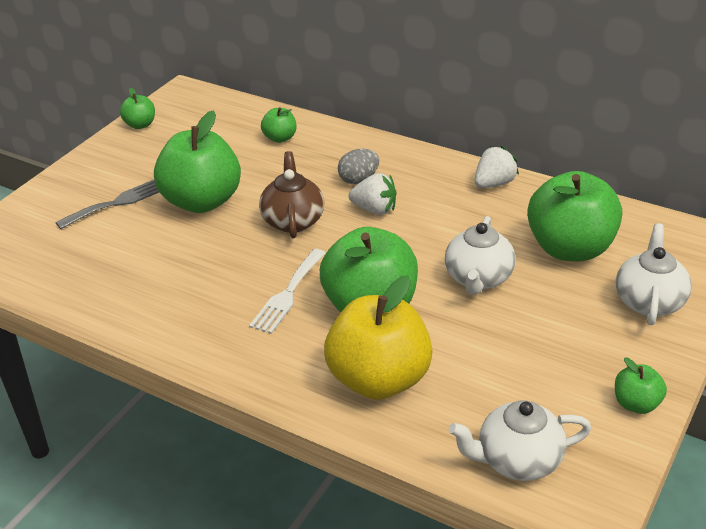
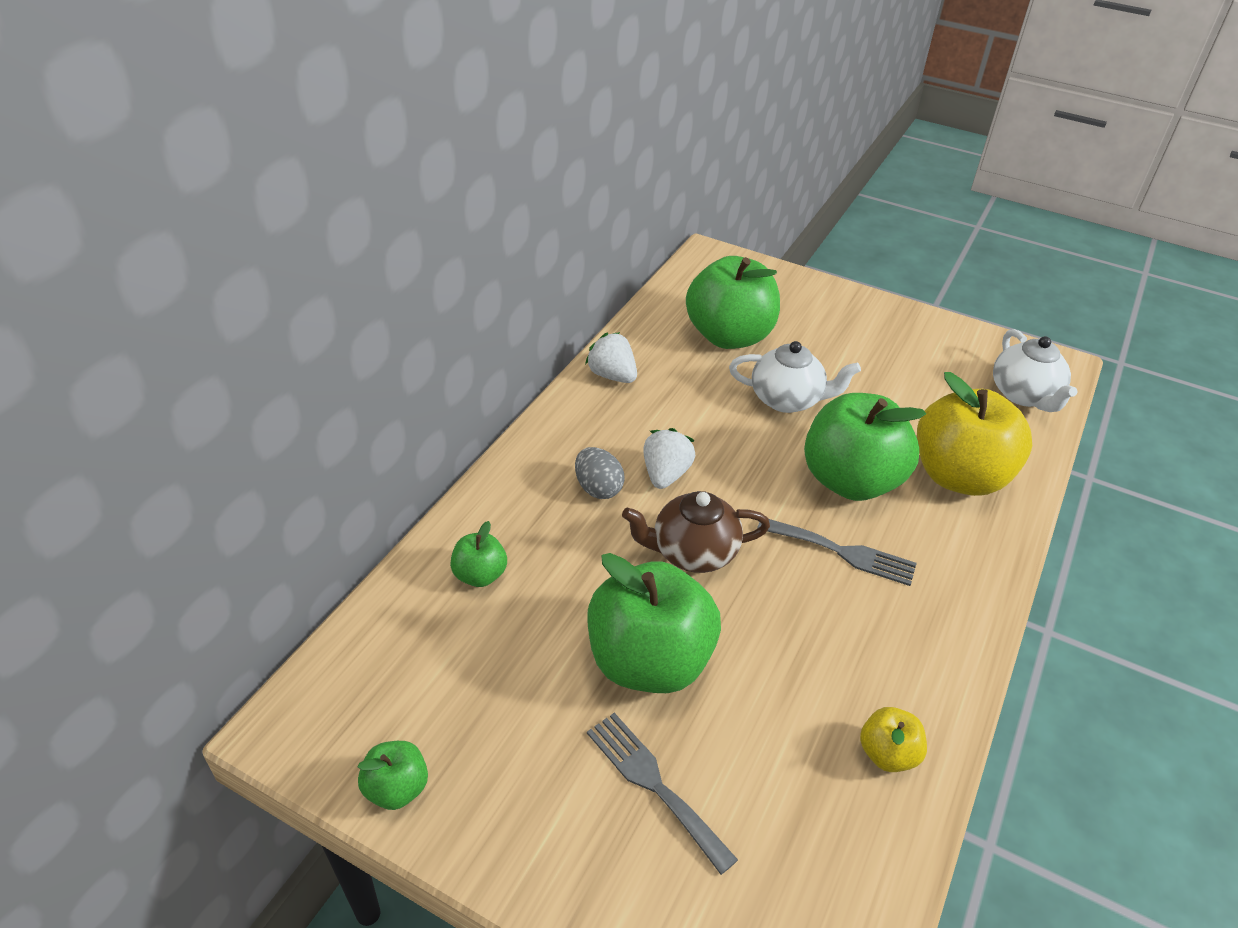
camera: 95 degrees left, 5 degrees up
white fork [249,249,325,334] -> grey fork [757,519,917,586]
green apple [615,357,667,414] -> none
white teapot [616,223,692,325] -> none
none -> yellow apple [860,707,927,772]

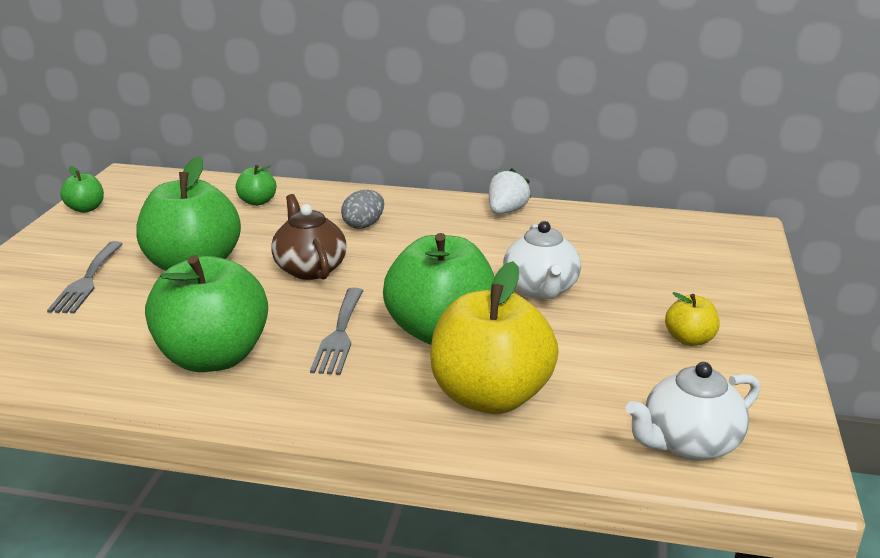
camera: 75 degrees right, 15 degrees down
grey fork [587,713,738,875] -> grey fork turned 150 degrees clockwise [47,241,123,313]
white strawberry [643,428,695,489] -> none
green apple [686,256,780,349] -> green apple moved to [145,255,268,372]
yellow apple [860,707,927,772] -> yellow apple moved to [665,292,719,346]

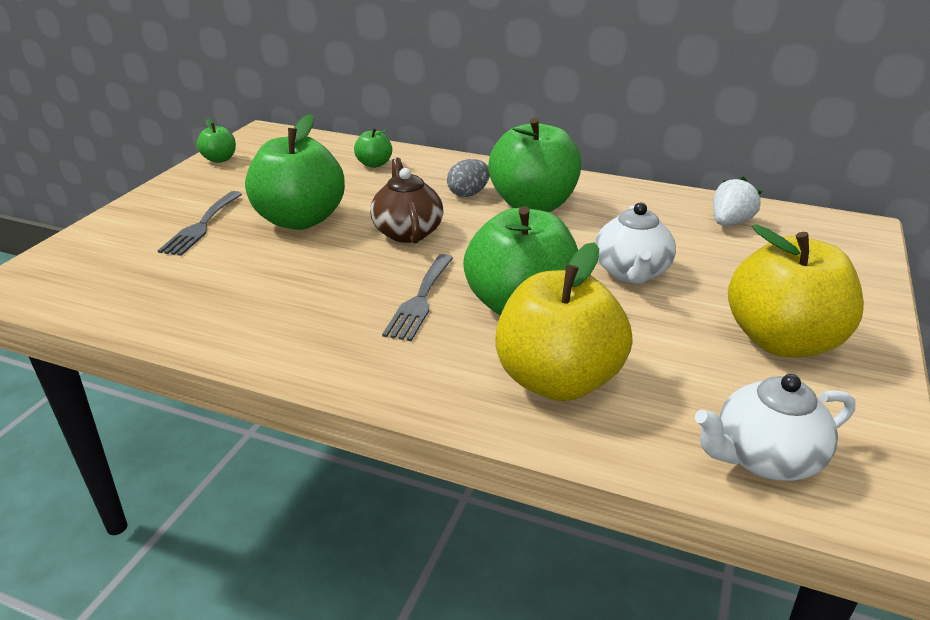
camera: 10 degrees right, 5 degrees up
green apple [145,255,268,372] -> green apple moved to [488,118,581,212]
white strawberry [489,168,531,214] -> white strawberry moved to [713,177,762,226]
yellow apple [665,292,719,346] -> yellow apple [728,225,864,357], size x2.17

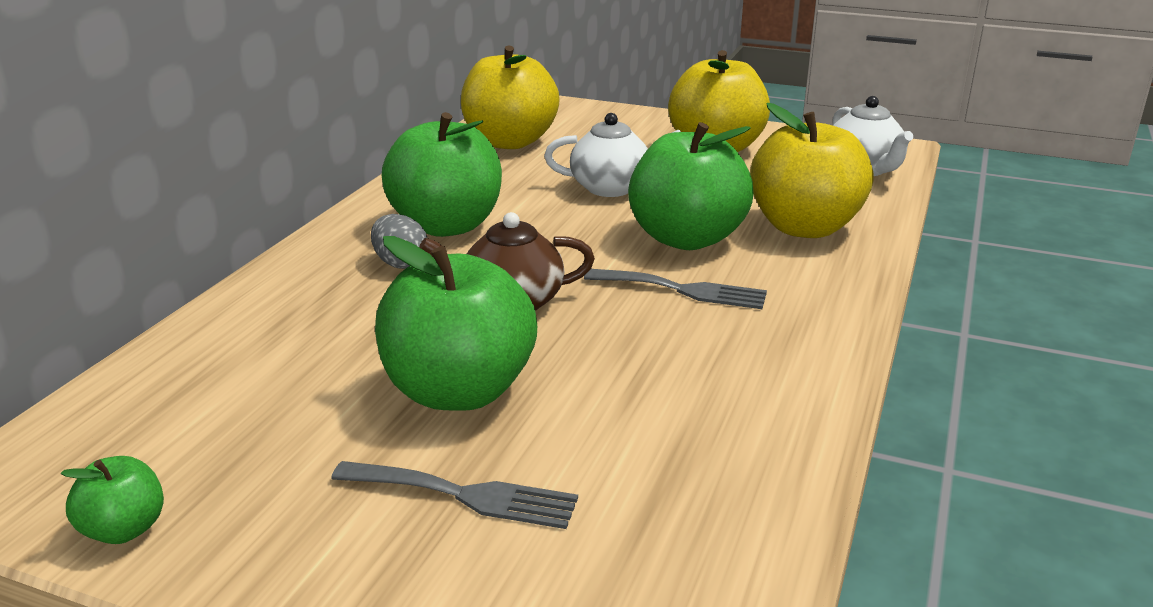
camera: 90 degrees left, 5 degrees down
green apple [354,128,392,168] -> none
white strawberry [713,177,762,226] -> yellow apple [461,46,560,149]

